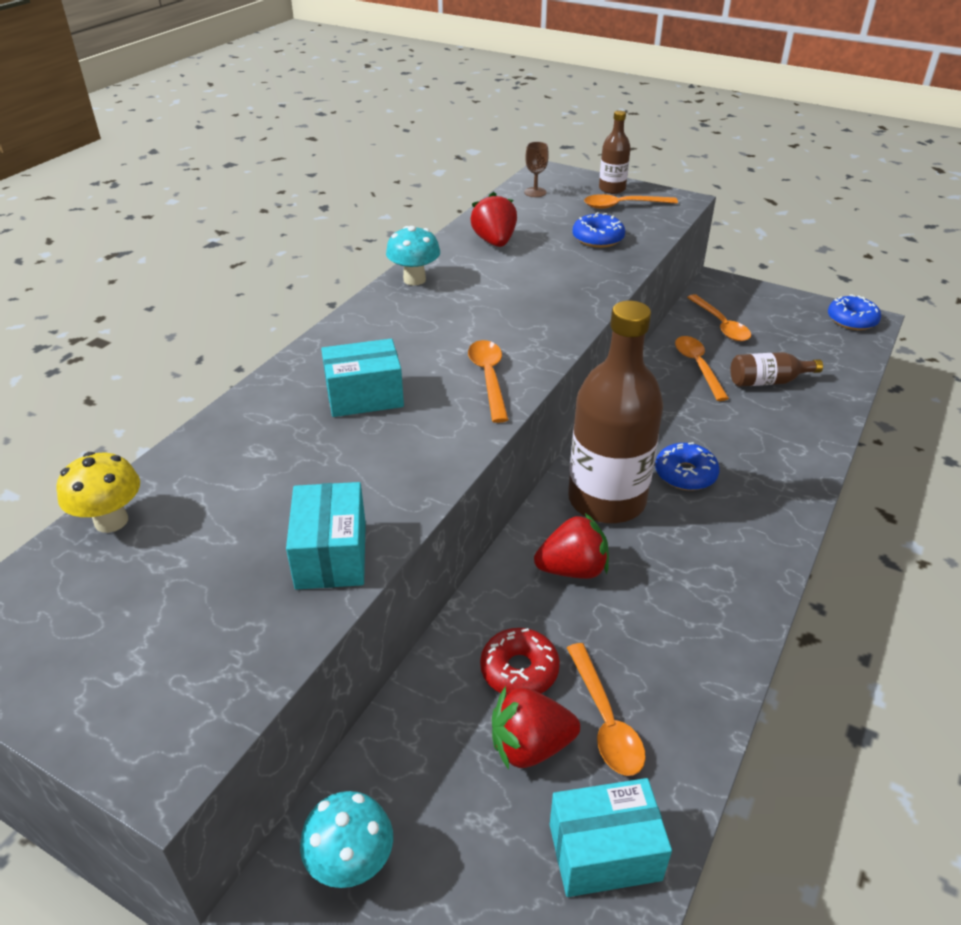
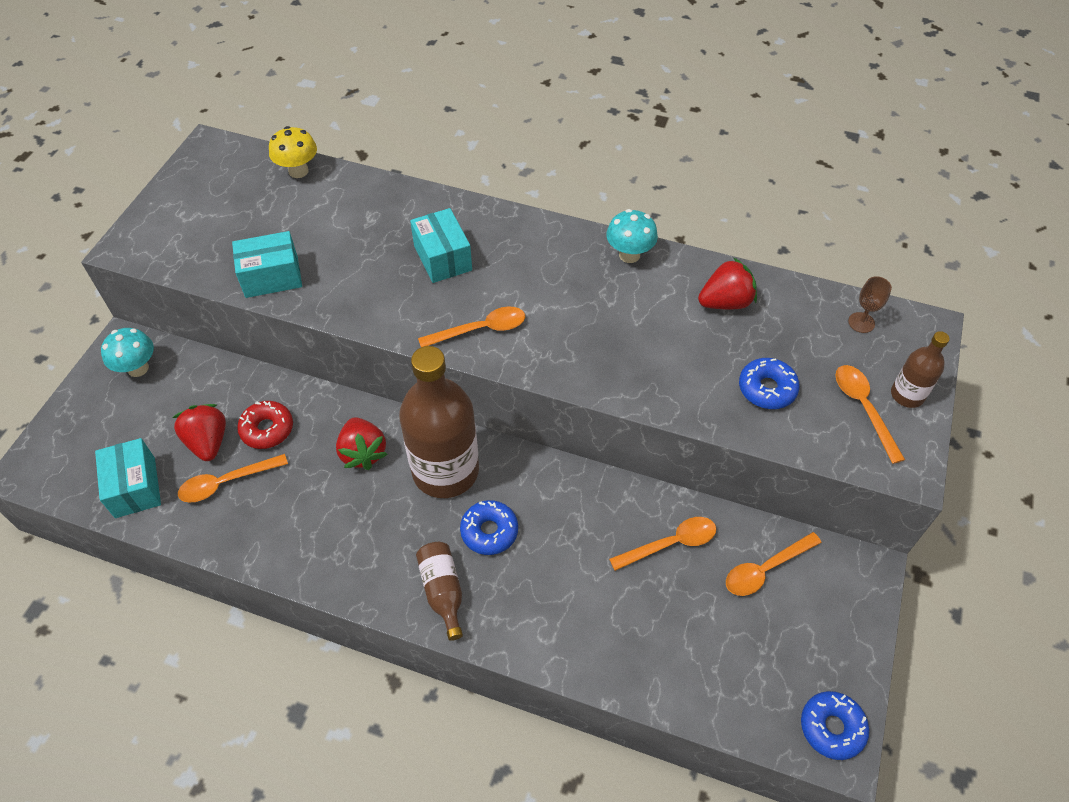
camera: 80 degrees right, 15 degrees up
brown bottle [731,352,823,387] -> brown bottle moved to [416,542,463,641]

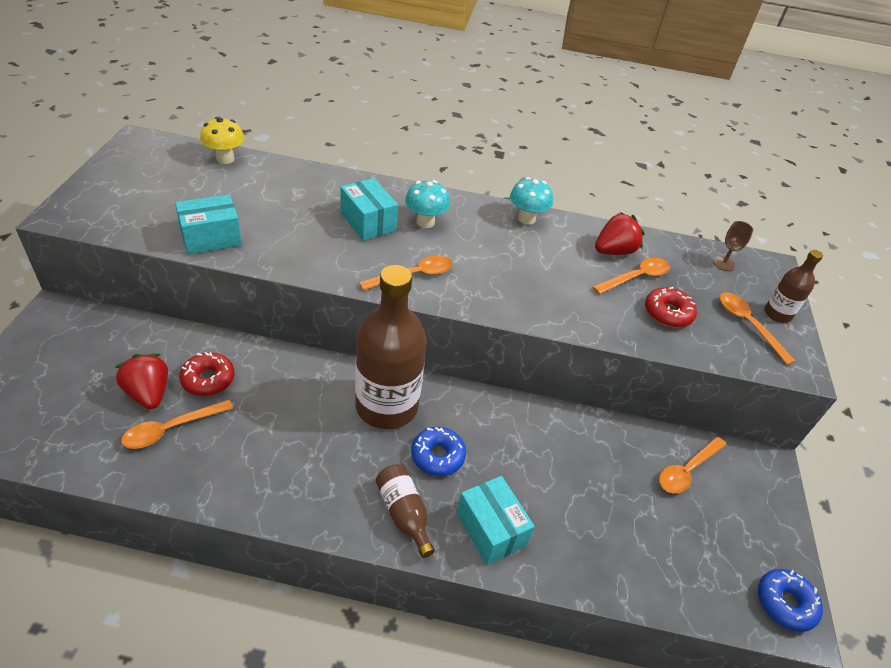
camera: 15 degrees left, 10 degrees down
turquoise box [95,438,161,518] -> turquoise box moved to [457,476,535,565]
turquoise mushroom [101,328,154,377] -> turquoise mushroom moved to [405,180,450,228]
red strawberry [336,417,388,470] -> none
orange spoon [609,517,716,571] -> orange spoon moved to [593,258,670,294]
blue donut [739,358,800,409] -> red donut [645,287,697,328]

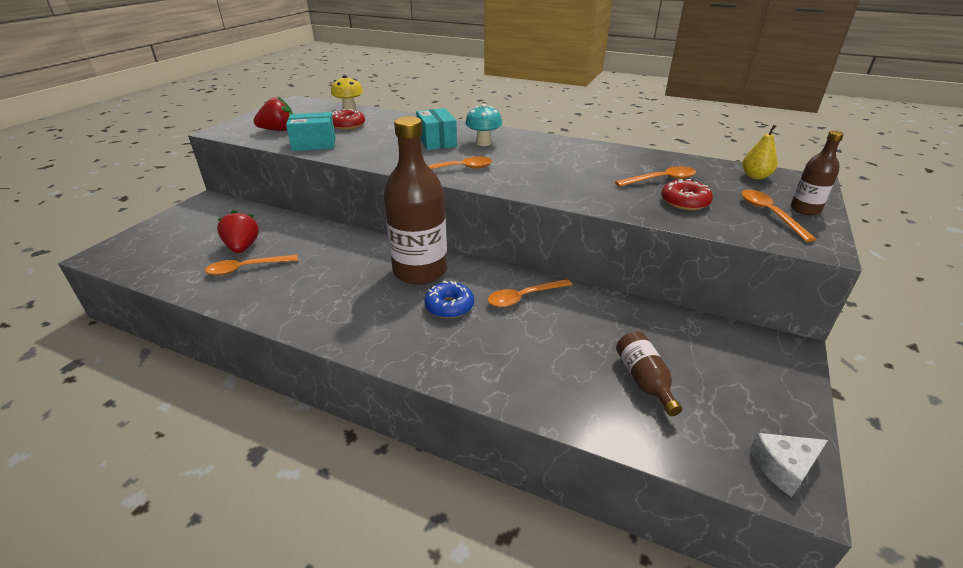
camera: 20 degrees right, 10 degrees down
red donut [179,352,235,396] -> red donut moved to [331,109,365,130]
brown bottle [376,464,435,558] -> brown bottle moved to [616,331,682,416]
turquoise box [457,476,535,565] -> none
turquoise mushroom [510,177,553,225] -> none
red strawberry [595,212,645,255] -> red strawberry moved to [253,96,293,131]
orange spoon [659,437,726,493] -> orange spoon moved to [488,279,572,307]
brown goblet [713,221,753,271] -> yellow pear [742,125,777,179]
blue donut [758,569,823,632] -> white cheese [750,433,828,497]

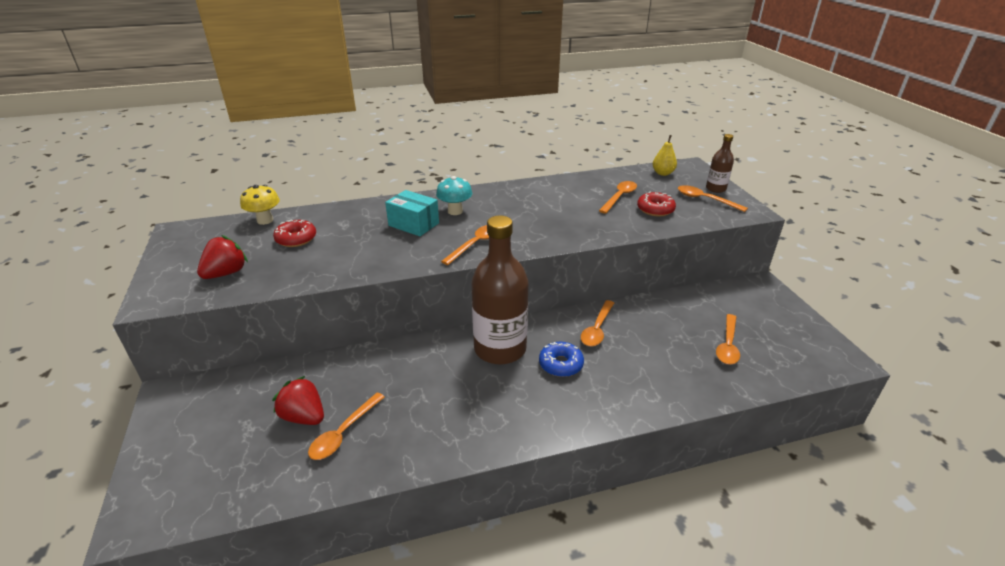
camera: 40 degrees left, 0 degrees up
turquoise box [286,112,336,151] -> none
brown bottle [616,331,682,416] -> orange spoon [716,314,740,365]
white cheese [750,433,828,497] -> none

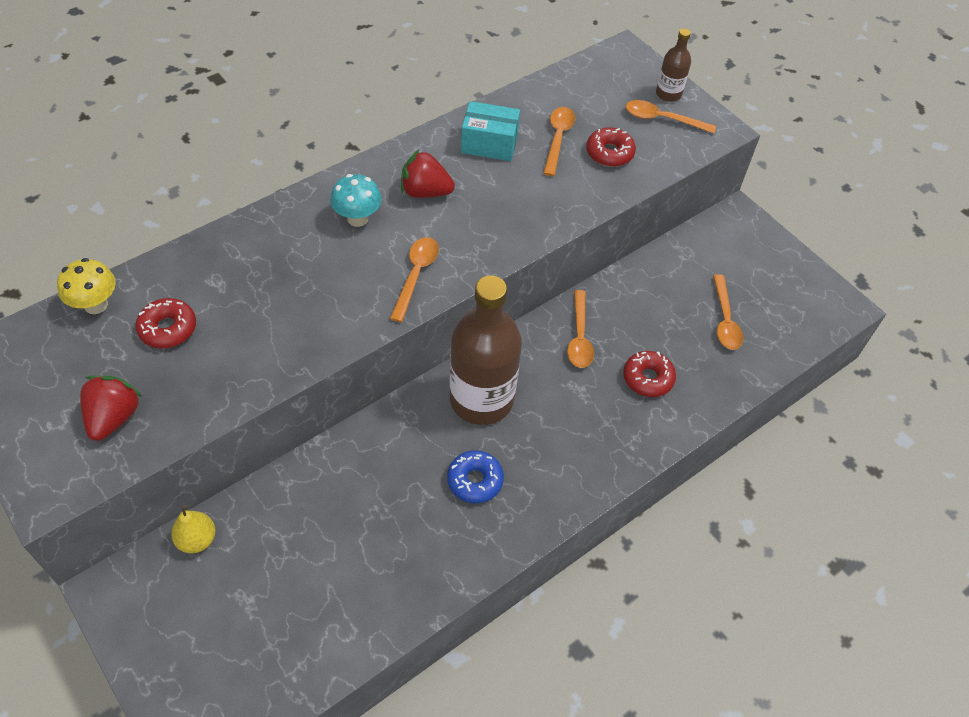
camera: 25 degrees left, 20 degrees up
red strawberry [272,376,324,425] -> red strawberry moved to [401,150,455,198]
orange spoon [308,393,384,460] -> none
turquoise box [385,190,439,236] -> turquoise box moved to [461,101,520,161]
blue donut [539,342,584,377] -> blue donut moved to [447,450,504,503]
yellow pear [653,135,677,176] -> yellow pear moved to [171,505,216,553]
none -> red donut [623,351,676,397]

